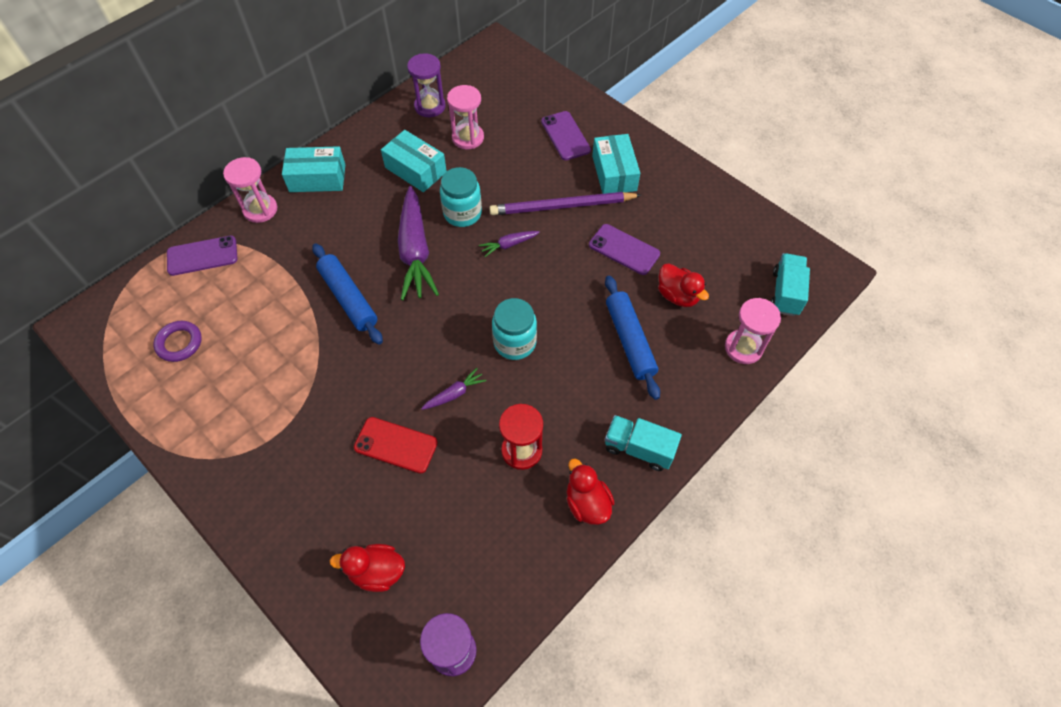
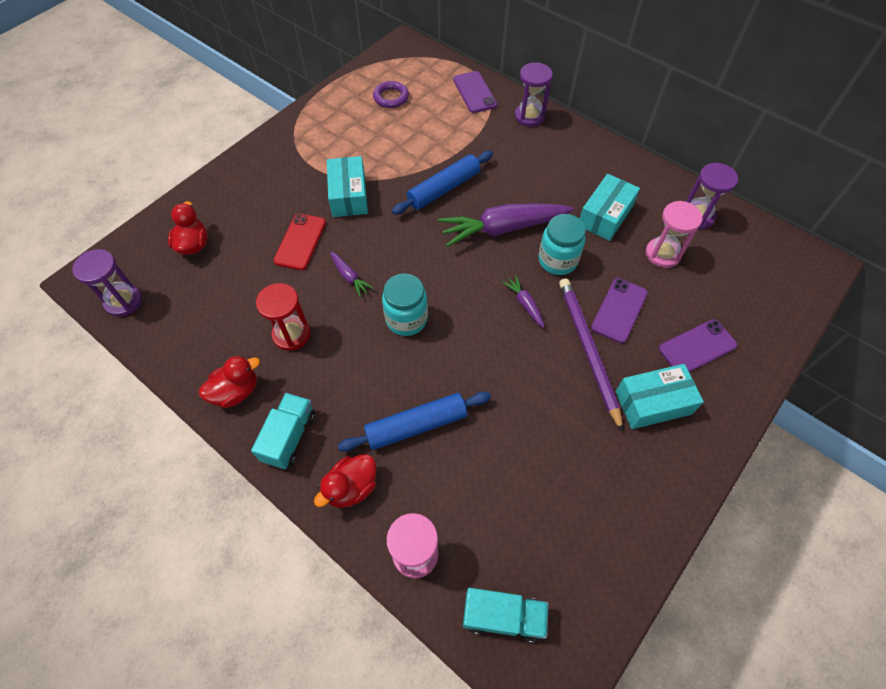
camera: 85 degrees right, 0 degrees up
pink hourglass [223,157,277,223] -> purple hourglass [515,62,553,127]
turquoise box [282,146,345,192] -> turquoise box moved to [327,156,368,217]
purple phone [589,224,660,275] -> purple phone moved to [591,278,648,343]
red duck [658,263,709,307] -> red duck moved to [314,454,377,508]

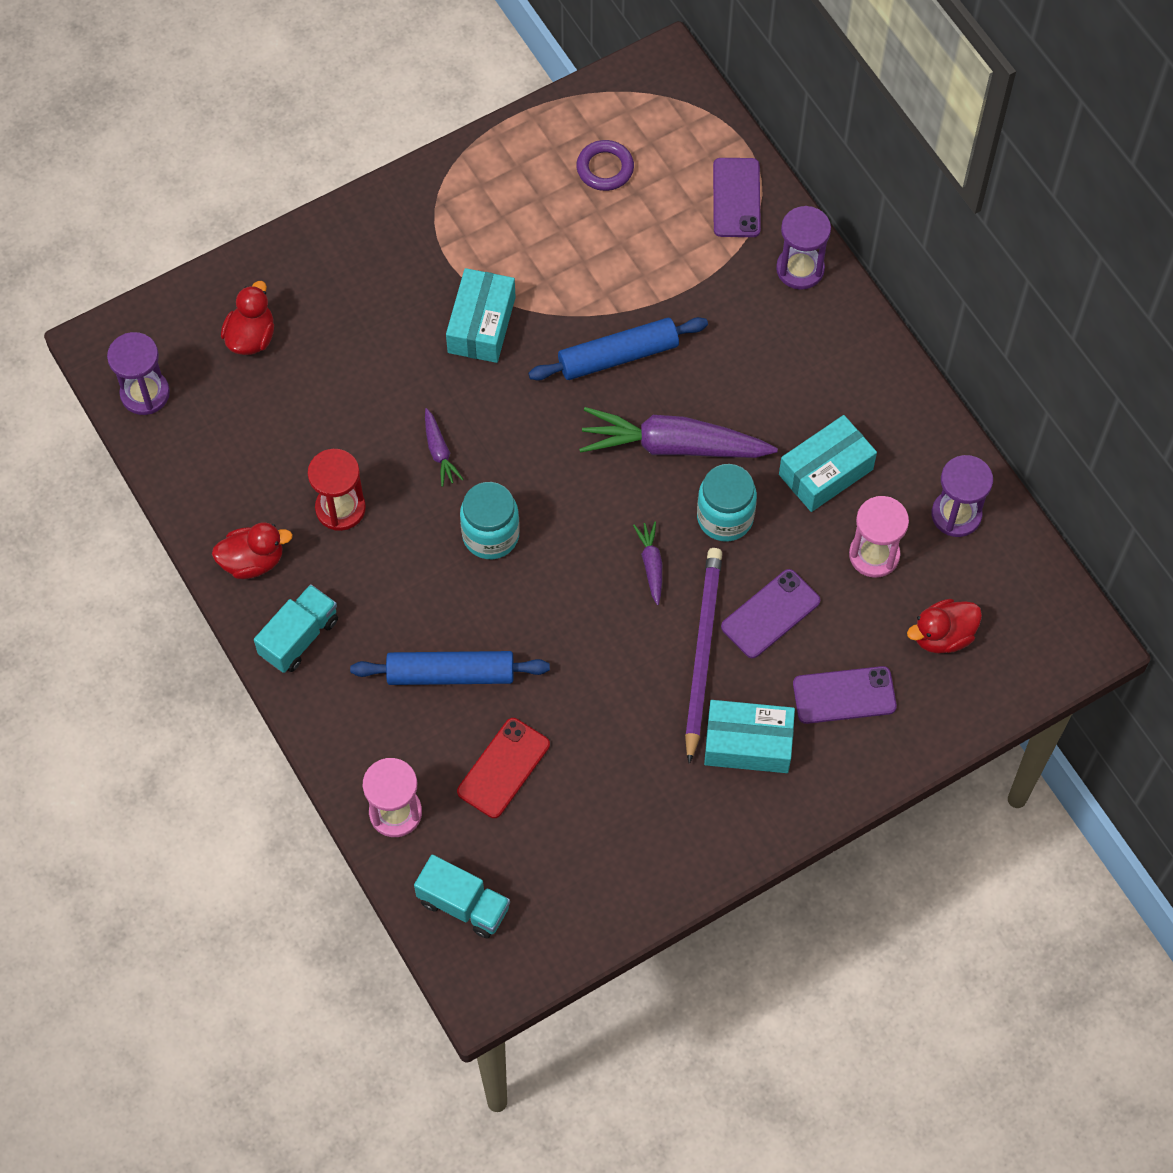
camera: 20 degrees right, 5 degrees up
red phone [273,213,326,270] -> red phone moved to [457,718,550,818]
red duck [314,454,377,508] -> red duck moved to [907,599,982,654]

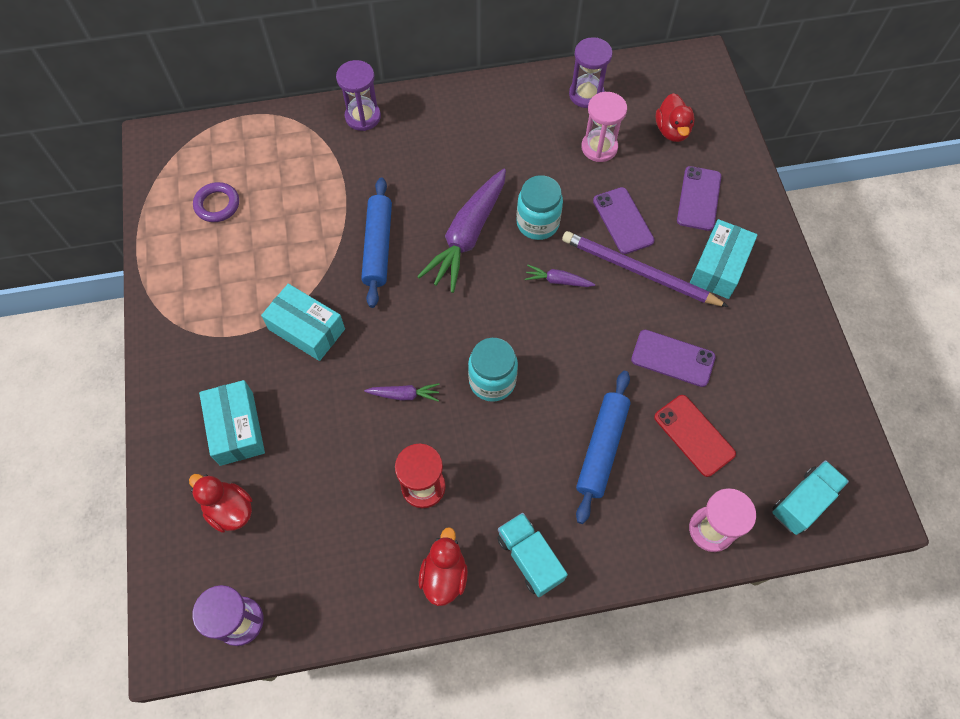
camera: 70 degrees left, 0 degrees up
purple phone [713,158,761,237] -> purple phone moved to [631,330,716,387]
turquoise box [779,415,877,512] -> turquoise box moved to [199,380,265,466]

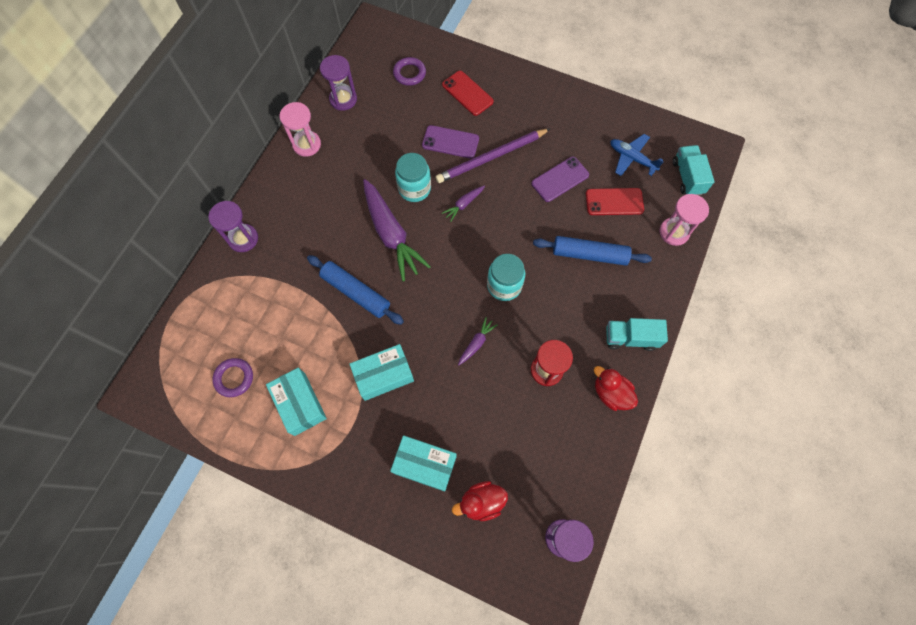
camera: 55 degrees left, 5 degrees up
blue rolling pin [576,371,631,524] -> blue rolling pin turned 45 degrees counterclockwise [533,236,652,266]
pink hourglass [581,92,627,162] -> pink hourglass moved to [280,102,321,157]
red duck [656,93,695,142] -> purple ring [393,57,426,86]
purple phone [677,166,721,231] -> red phone [442,71,494,116]
turquoise box [690,219,758,299] -> turquoise box moved to [266,368,327,436]
none -> blue plane [611,134,663,176]

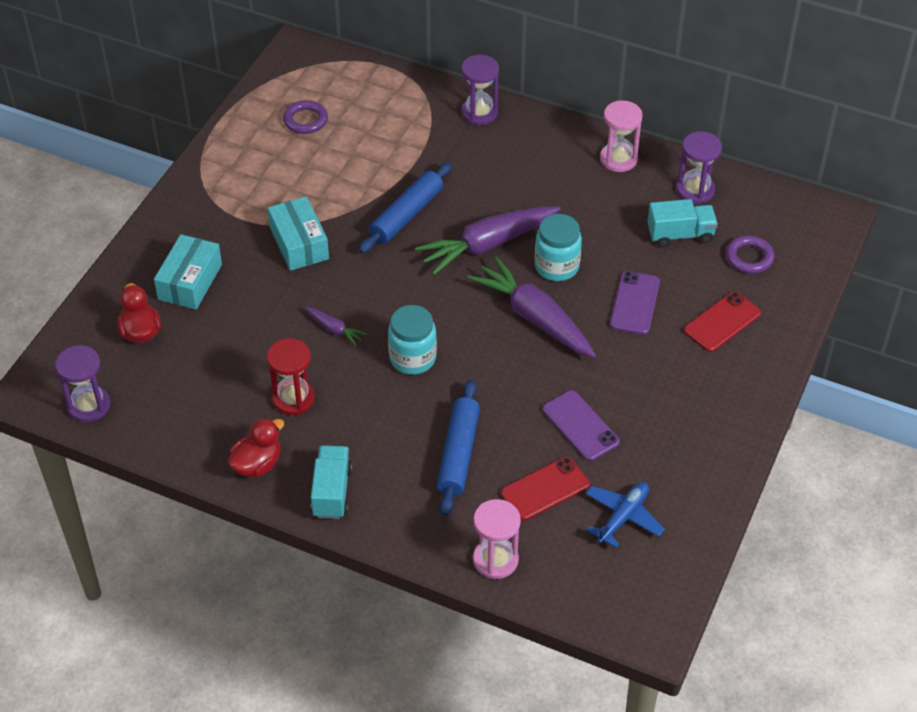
camera: 90 degrees right, 20 degrees down
turquoise box [266,368,327,436] -> none
purple pencil [436,128,551,183] -> none
purple carrot [442,186,485,222] -> purple carrot [467,256,596,358], size x2.21
red phone [586,188,644,215] -> red phone turned 60 degrees clockwise [501,457,590,521]
turquoise truck [673,145,715,195] -> turquoise truck moved to [648,199,718,247]

